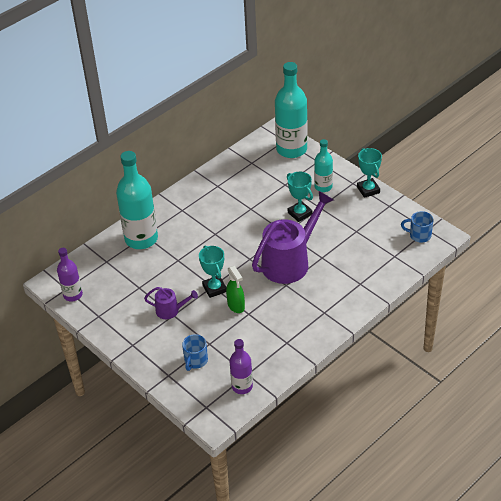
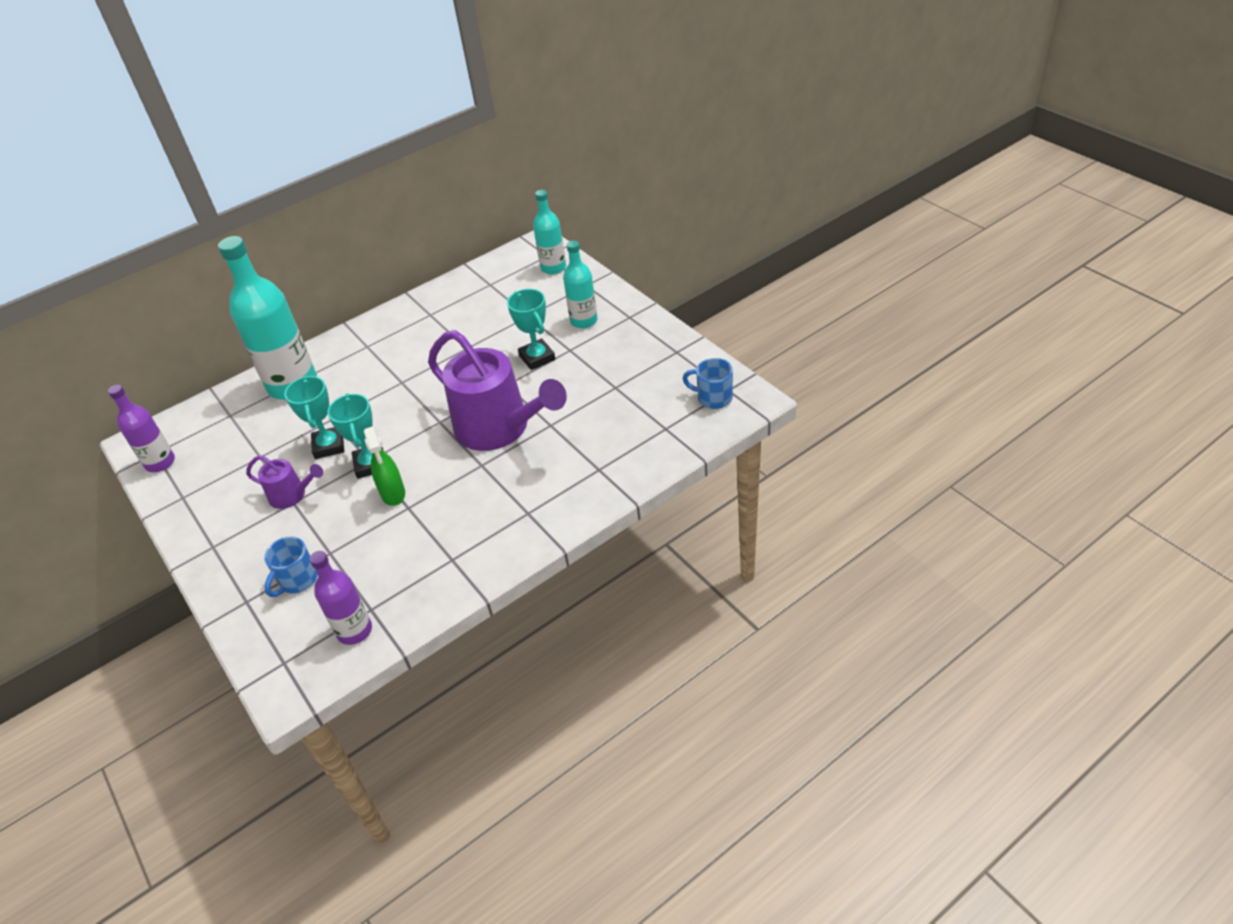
camera: 10 degrees right, 0 degrees up
purple watering can [252,191,334,284] -> purple watering can turned 75 degrees clockwise [428,330,567,451]
turquoise bottle [275,62,308,158] -> turquoise bottle [533,190,566,275], size x0.56
turquoise trophy [357,148,382,198] -> turquoise trophy moved to [284,376,344,459]

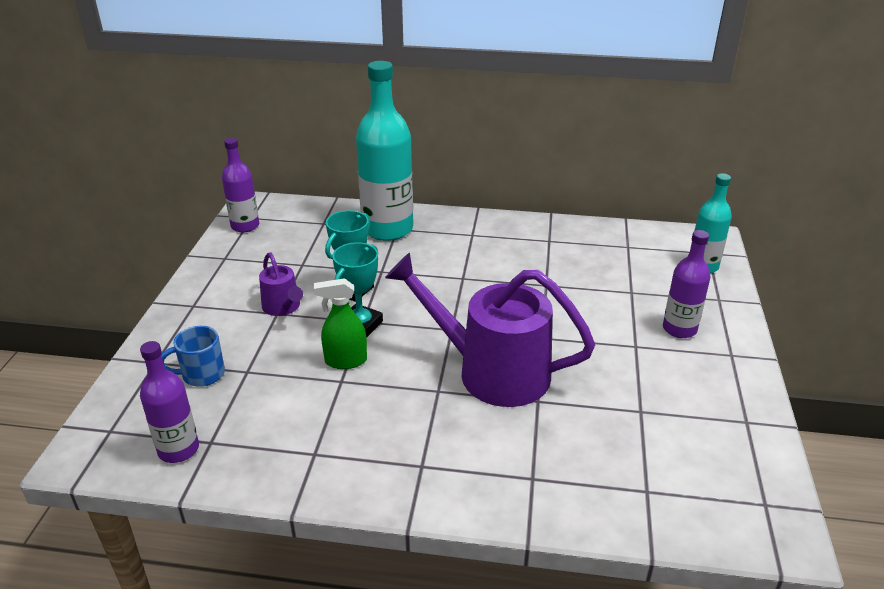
camera: 40 degrees right, 10 degrees down
green spray bottle [364,426,405,506] -> green spray bottle turned 60 degrees clockwise [314,278,367,369]
purple watering can [428,330,567,451] -> purple watering can turned 120 degrees clockwise [385,253,595,407]
turquoise trophy [507,289,555,370] -> none
turquoise bottle [563,241,597,328] -> purple bottle [663,230,710,338]
blue mug [683,358,733,409] -> none

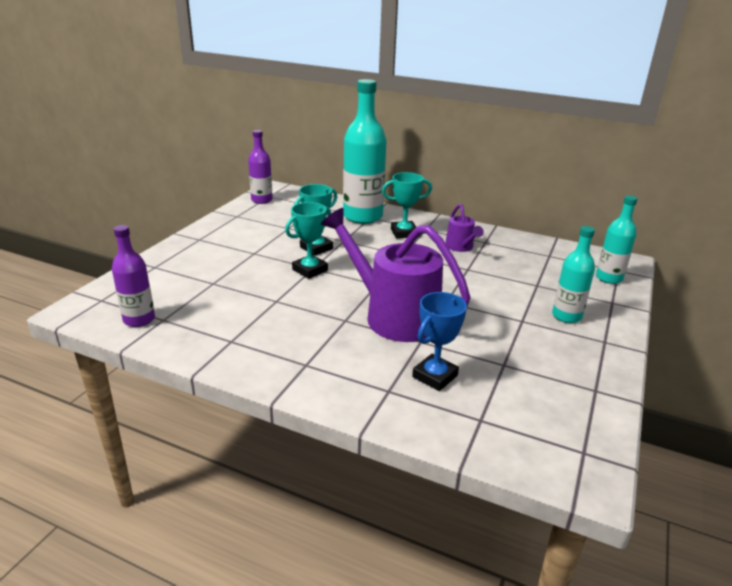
camera: 15 degrees right, 5 degrees down
blue mug [161,326,225,387] -> none
purple watering can [259,252,303,316] -> purple watering can moved to [445,204,484,252]
green spray bottle [314,278,367,369] -> none
purple bottle [663,230,710,338] -> turquoise bottle [552,226,595,323]
none -> turquoise trophy [382,172,432,239]
none -> blue trophy [412,292,467,391]

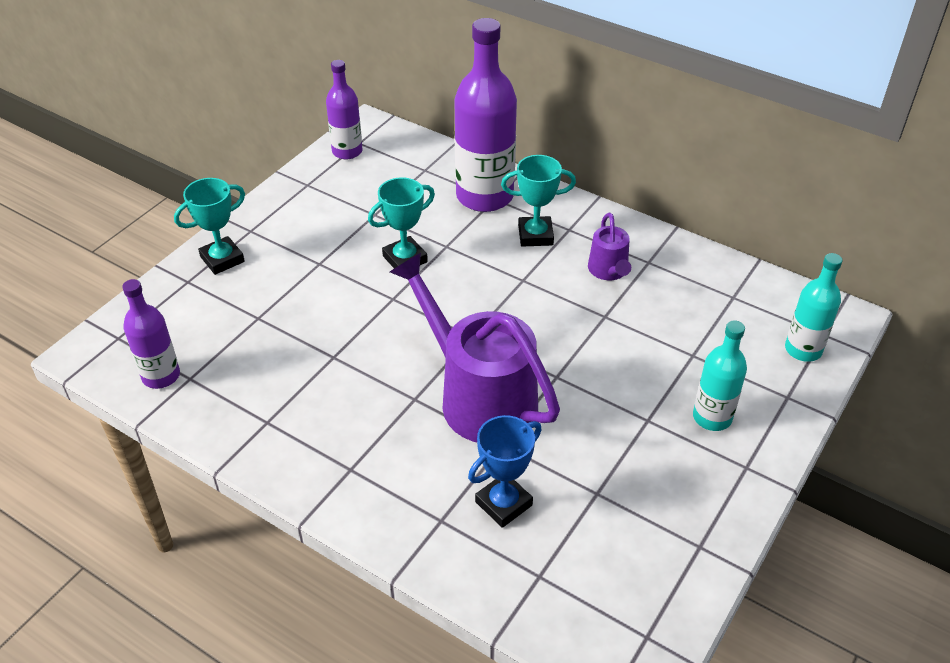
camera: 10 degrees right, 15 degrees up
turquoise trophy [285,202,331,279] -> turquoise trophy moved to [174,178,245,275]
turquoise bottle [343,79,386,224] -> purple bottle [454,18,517,212]

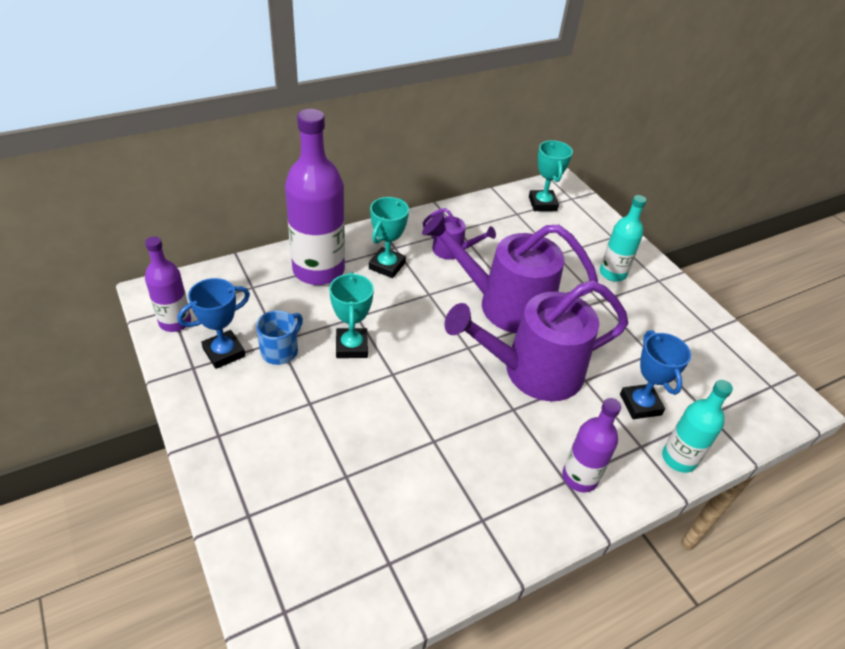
camera: 65 degrees left, 0 degrees up
purple bottle [122,279,180,389] -> purple bottle moved to [562,398,621,492]
turquoise trophy [174,178,245,275] -> turquoise trophy moved to [529,140,573,211]
turquoise bottle [785,253,843,362] -> turquoise bottle moved to [662,380,733,473]
none -> blue trophy [178,278,250,369]
none -> blue mug [256,310,303,365]
none -> purple watering can [422,212,598,333]

